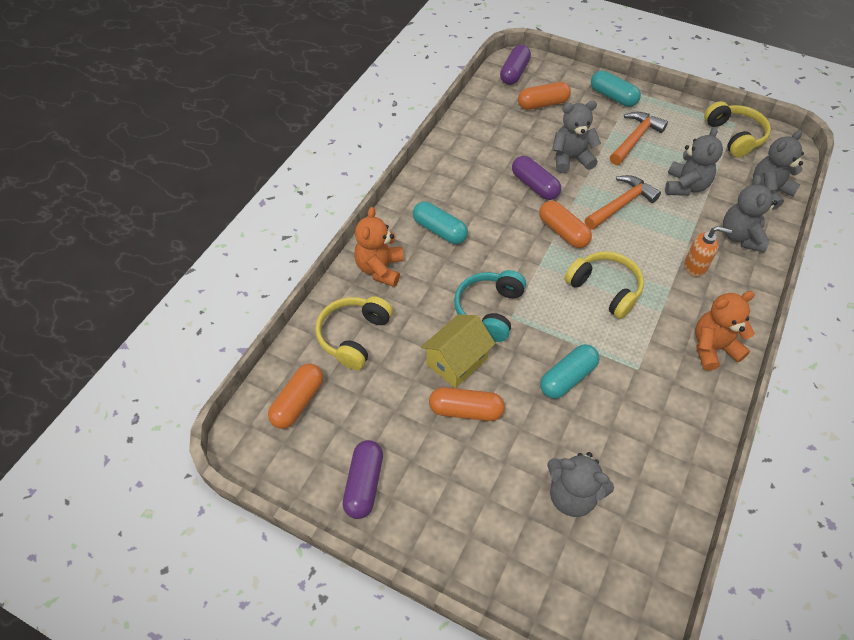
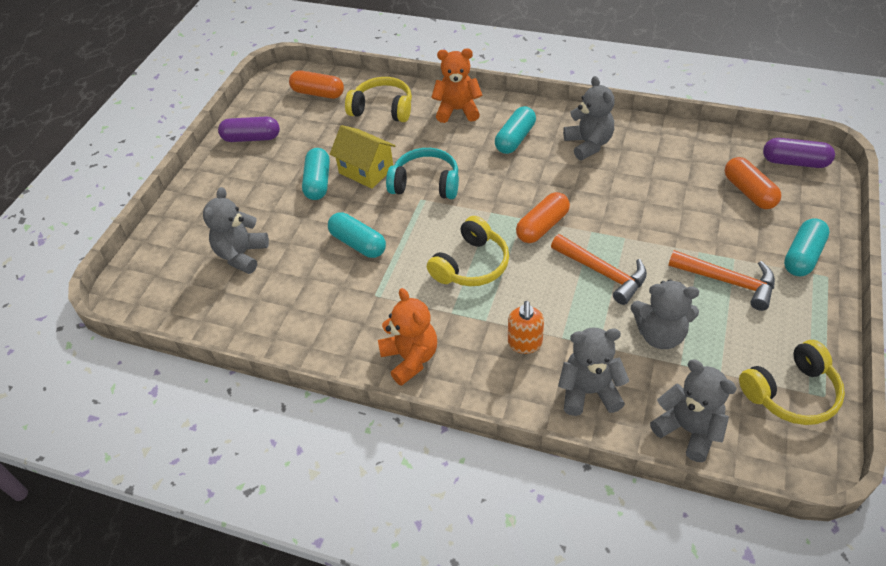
camera: 85 degrees right, 5 degrees down
orange capsule [429,387,505,421] -> turquoise capsule [302,148,330,200]
purple capsule [512,156,561,200] -> none
grey teddy bear [552,101,601,173] -> grey teddy bear moved to [563,76,615,160]

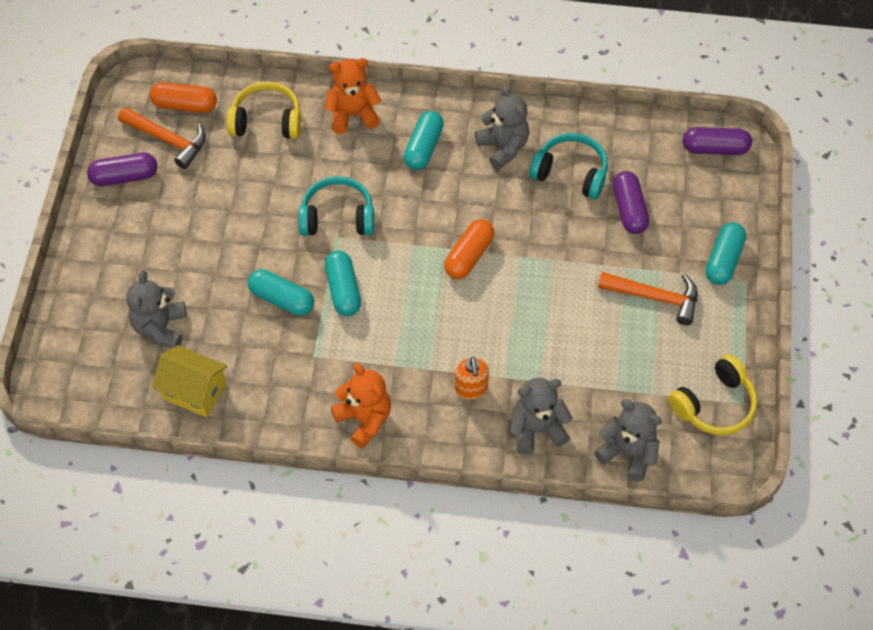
camera: 15 degrees left, 10 degrees up
turquoise capsule [302,148,330,200] -> turquoise capsule moved to [325,250,361,316]
yellow house [330,125,395,189] -> yellow house moved to [152,345,228,417]
yellow headphones [427,216,509,286] -> none
orange hammer [551,234,647,305] -> orange hammer moved to [118,107,206,169]
grey teddy bear [631,280,699,349] -> none
orange capsule [725,157,781,209] -> none
none -> turquoise headphones [529,133,608,199]
none -> purple capsule [613,171,649,234]

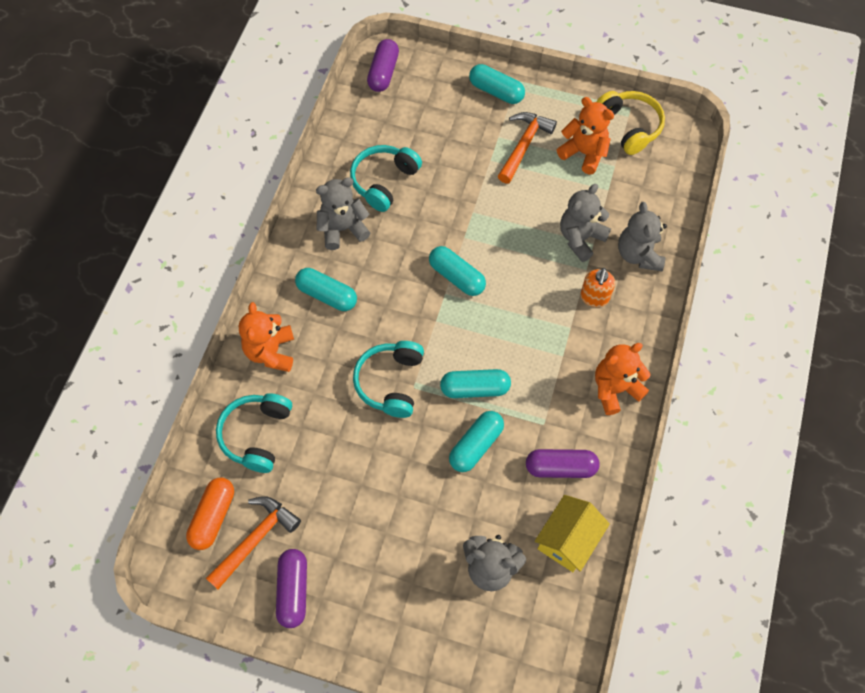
camera: 80 degrees left, 5 degrees up
yellow headphones [227,81,301,139] -> turquoise headphones [216,393,292,473]
orange capsule [444,219,494,279] -> turquoise capsule [429,246,486,296]
orange soap dispenser [455,357,489,400] -> orange soap dispenser turned 105 degrees clockwise [580,268,615,307]
grey teddy bear [594,399,662,481] -> grey teddy bear moved to [560,184,611,262]
purple capsule [613,171,649,234] -> purple capsule moved to [526,449,599,478]
none -> orange teddy bear [557,97,614,175]

